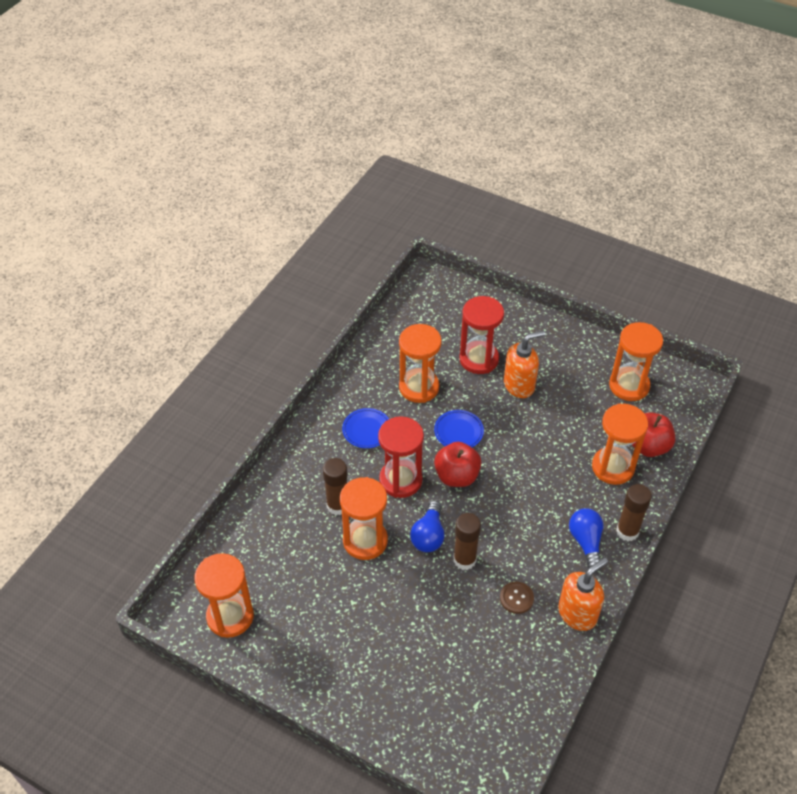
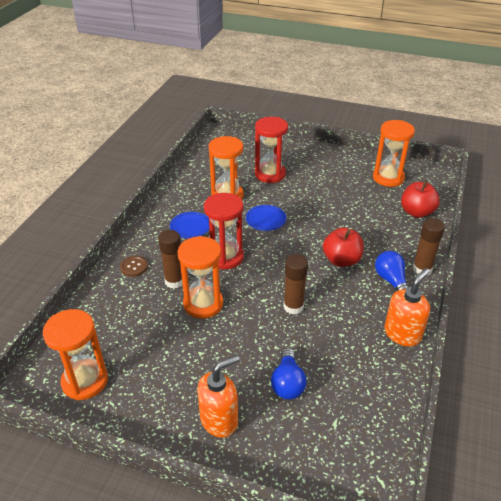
camera: 10 degrees left, 10 degrees down
blue light bulb [410,501,444,552] -> blue light bulb moved to [271,348,306,400]
red apple [434,442,482,487] -> red apple moved to [323,227,364,267]
brown button [500,582,534,614] -> brown button moved to [120,256,148,277]
orange soap dispenser [504,330,545,398] -> orange soap dispenser moved to [197,355,240,438]
orange hourglass [592,403,648,485] -> none

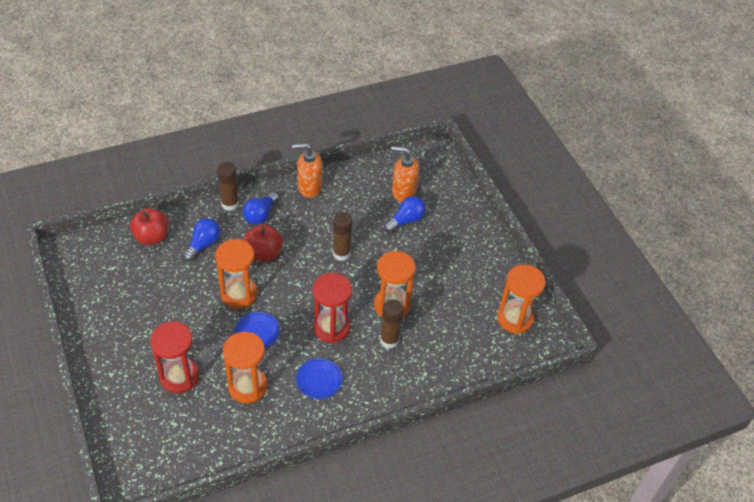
camera: 135 degrees left, 10 degrees up
brown button [120,256,148,277] -> none
orange soap dispenser [197,355,240,438] -> orange soap dispenser moved to [391,146,419,202]
orange hourglass [373,120,415,187] -> orange hourglass moved to [215,239,257,309]
none -> blue light bulb [183,218,220,262]

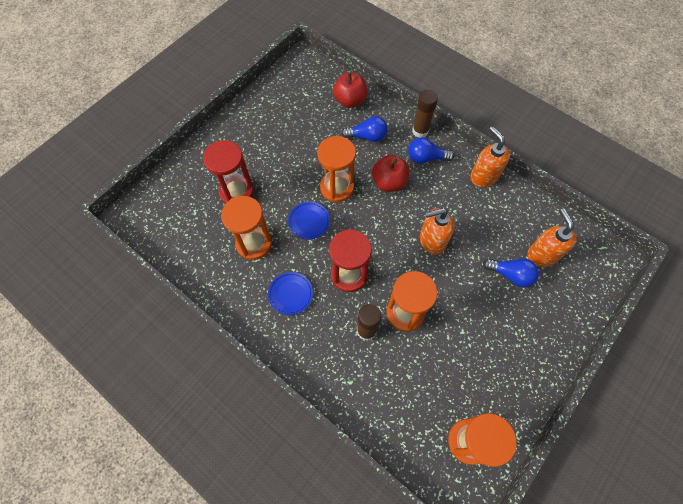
camera: 65 degrees right, 15 degrees up
brown glue stick [333,212,353,261] -> orange soap dispenser [420,208,454,255]

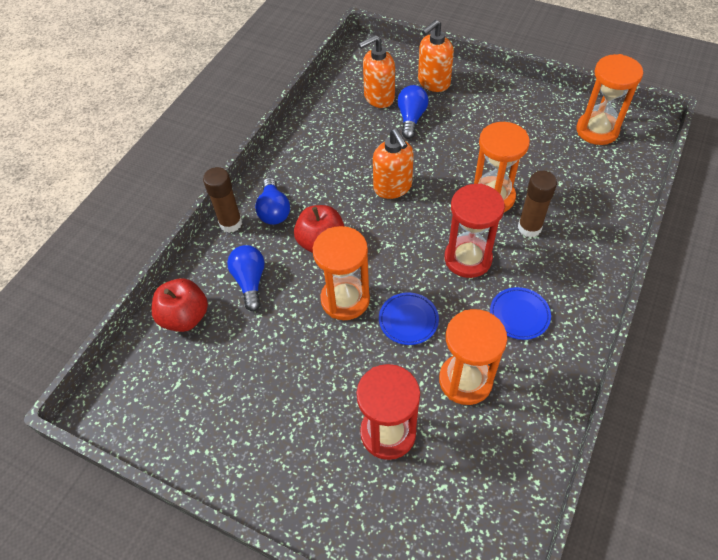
camera: 100 degrees left, 10 degrees down
orange soap dispenser [470,126,510,187] -> orange soap dispenser moved to [418,20,454,92]

